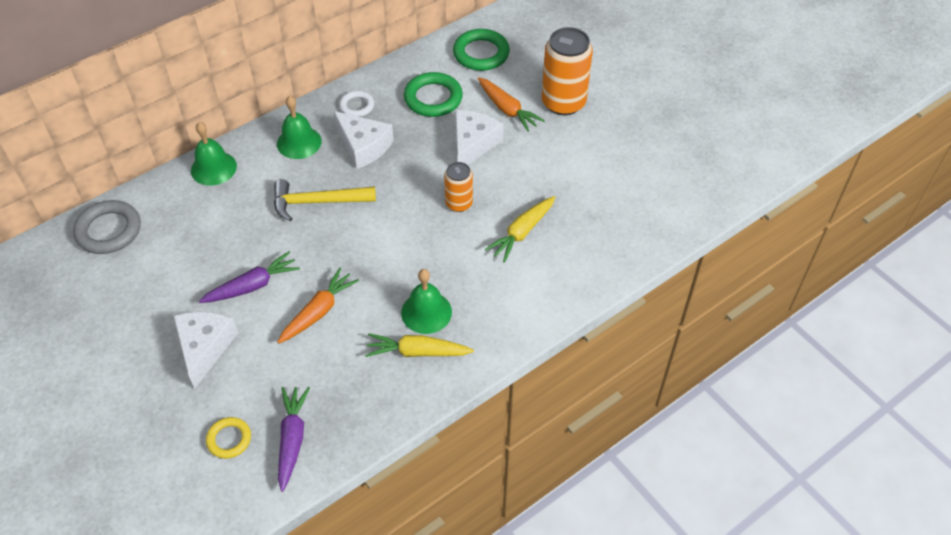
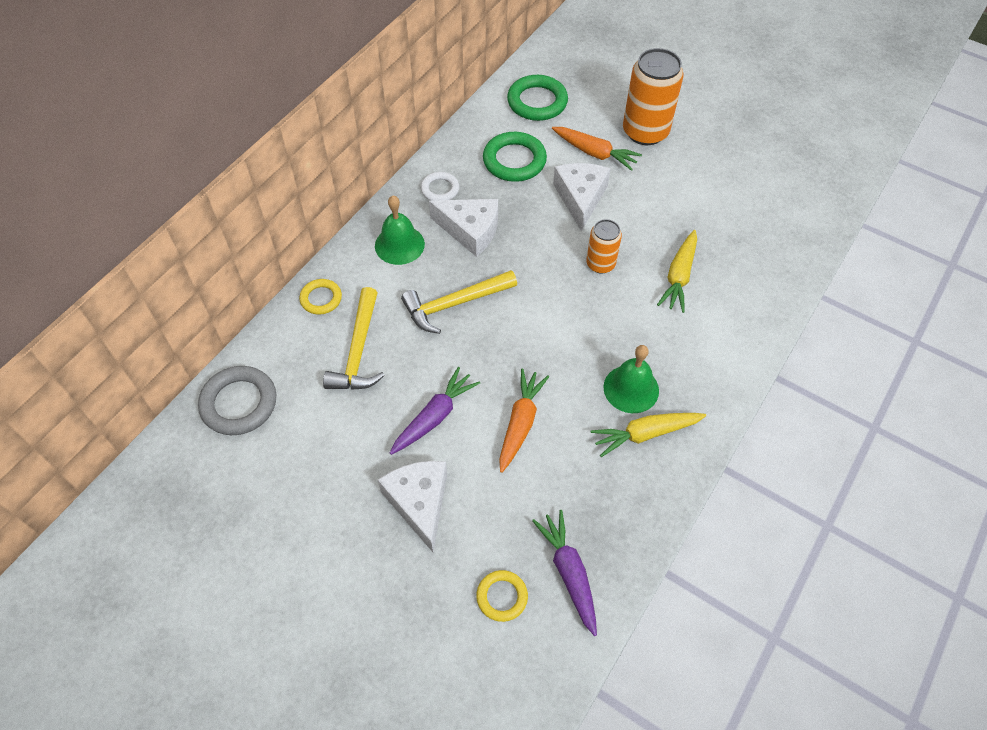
camera: 20 degrees left, 5 degrees up
green bell [191,122,237,186] -> yellow ring [299,279,342,315]
none -> yellow hammer [323,287,385,390]

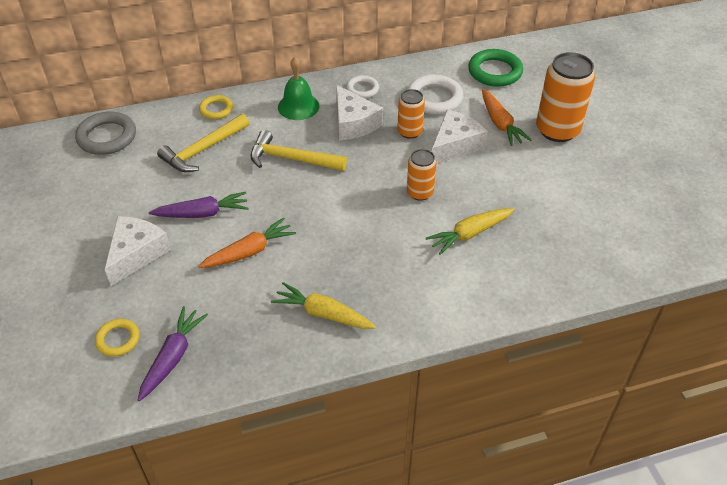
camera: 40 degrees right, 10 degrees down
green ring [483,132,547,182] -> white ring [407,74,463,114]
green bell [603,345,659,413] -> none
none -> orange can [397,89,425,139]

